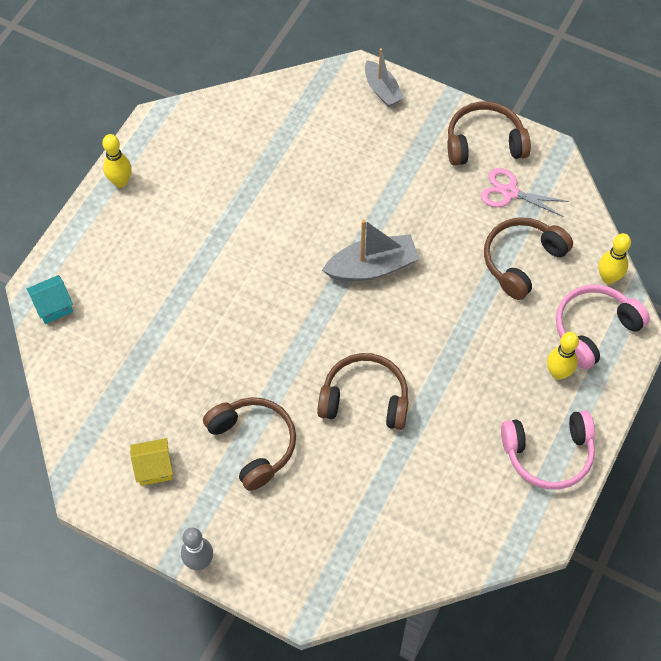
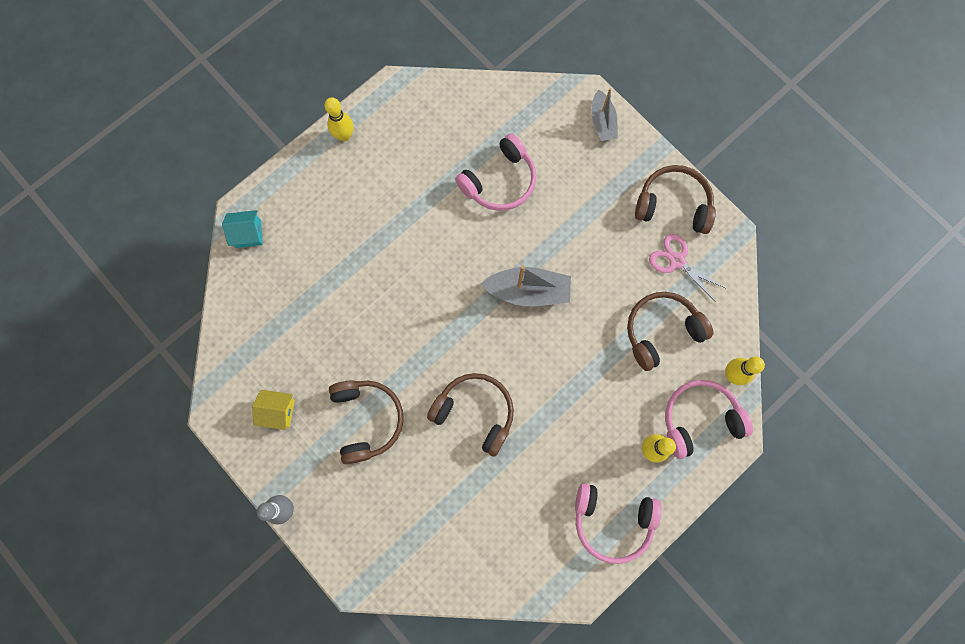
camera: 20 degrees right, 15 degrees up
none -> pink headphones [455,133,536,211]

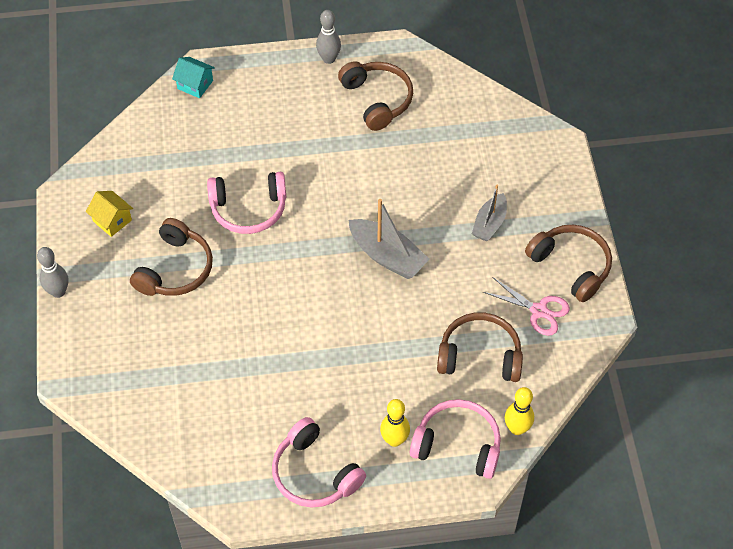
camera: 35 degrees right, 20 degrees down
yellow bowling pin [325,97,353,141] -> grey bowling pin [316,10,341,64]
brown headphones [427,373,514,457] -> brown headphones moved to [338,61,413,131]
pink headphones [455,133,536,211] -> pink headphones moved to [207,172,286,234]
grey boat [591,88,618,141] -> grey boat moved to [472,185,507,241]
pink scissors [649,234,727,302] -> pink scissors turned 135 degrees clockwise [483,277,570,336]

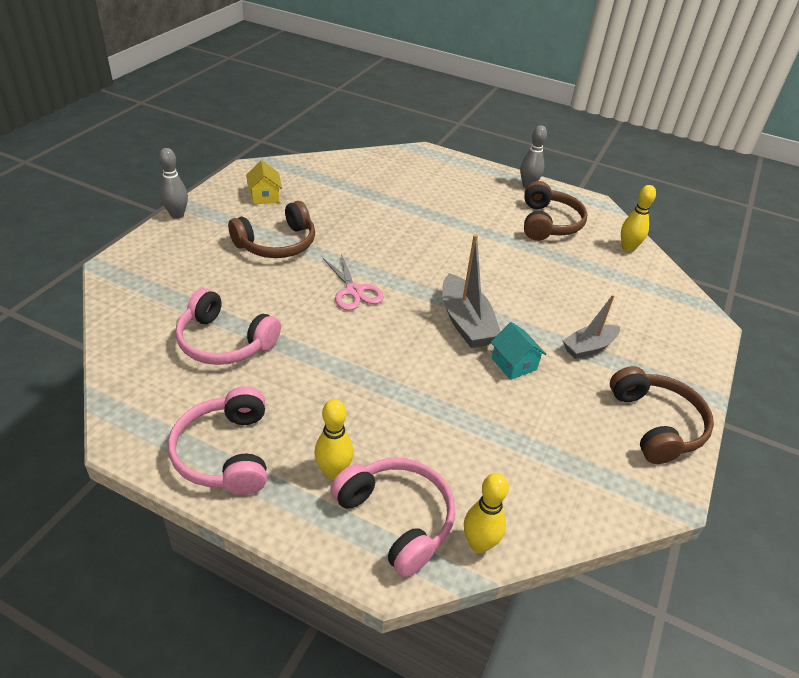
camera: 30 degrees right, 15 degrees down
turquoise house [172,57,215,98] -> turquoise house moved to [491,322,547,380]
pink headphones [207,172,286,234] -> pink headphones moved to [176,288,281,365]
brown headphones [437,313,523,382] -> none
pink scissors [483,277,570,336] -> pink scissors moved to [323,253,384,311]
none -> yellow bowling pin [621,185,656,252]

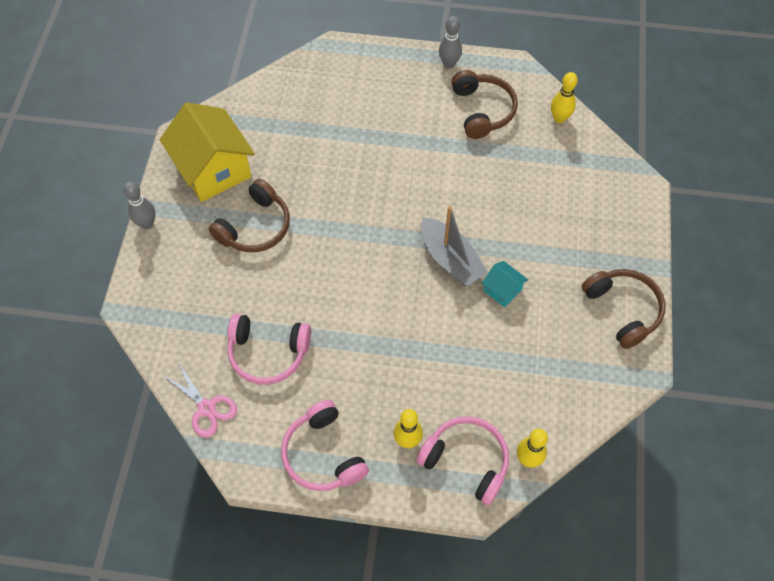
camera: 15 degrees left, 20 degrees up
yellow house [246,160,282,204] -> yellow house [160,102,255,202], size x2.20
pink scissors [323,253,384,311] -> pink scissors moved to [163,363,237,438]
grey boat [562,294,620,359] -> none

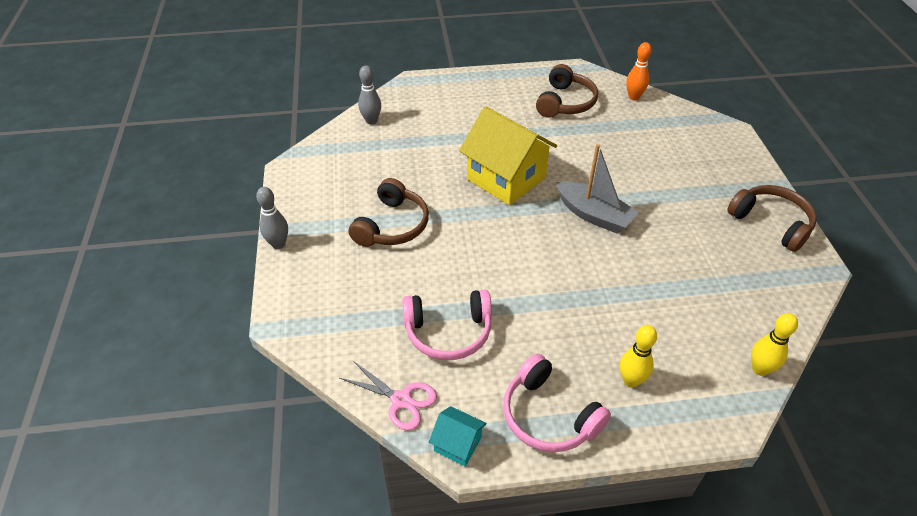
camera: 15 degrees left, 15 degrees down
yellow house [160,102,255,202] -> yellow house moved to [459,106,557,205]
pink headphones [416,416,509,505] -> none
grey bowling pin [439,16,462,69] -> grey bowling pin moved to [358,66,381,125]
brown headphones [452,70,518,139] -> brown headphones turned 45 degrees clockwise [536,64,598,118]
turquoise house [482,261,528,307] -> turquoise house moved to [429,406,486,466]
yellow bowling pin [551,72,578,123] -> orange bowling pin [626,42,652,100]

